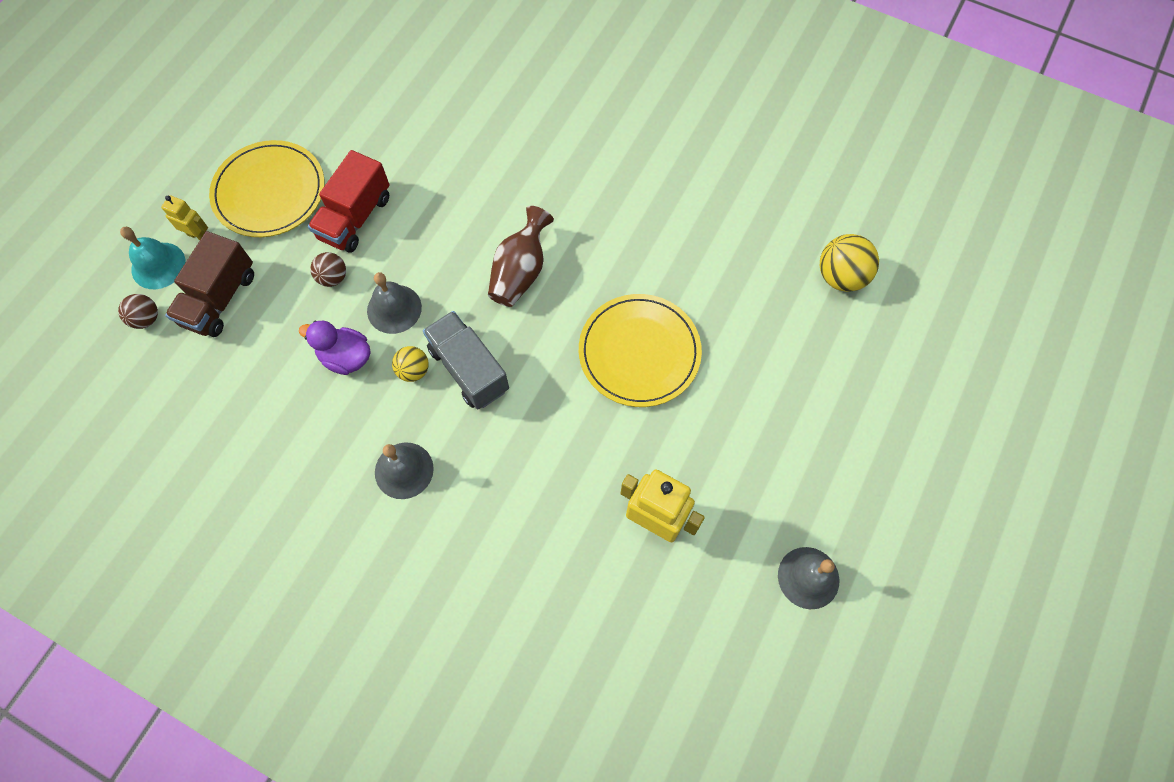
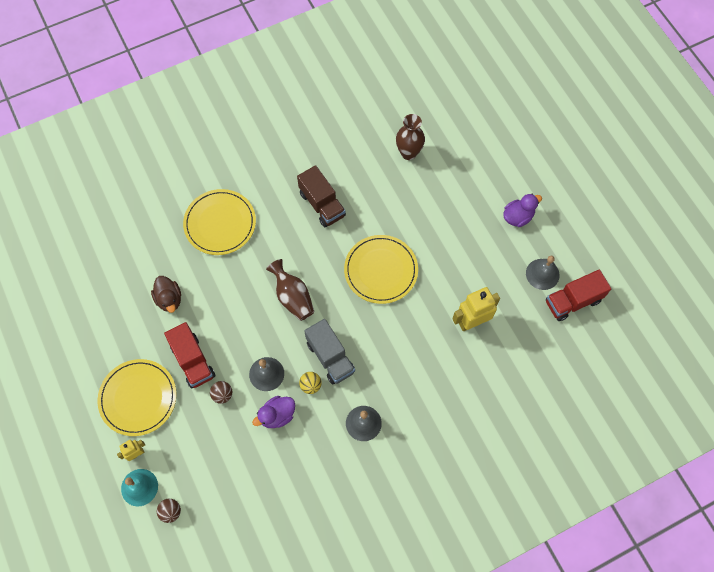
camera: 55 degrees left, 0 degrees up
brown truck [165,231,254,337] -> brown truck moved to [297,165,346,227]
grey truck [423,311,509,409] -> grey truck turned 120 degrees counterclockwise [304,319,355,385]
yellow ball [820,234,879,292] -> brown vase [396,114,425,160]
none -> brown duck [151,276,181,313]
none -> yellow plate [183,189,256,255]
none -> purple duck [503,194,542,227]
none -> red truck [546,270,611,321]

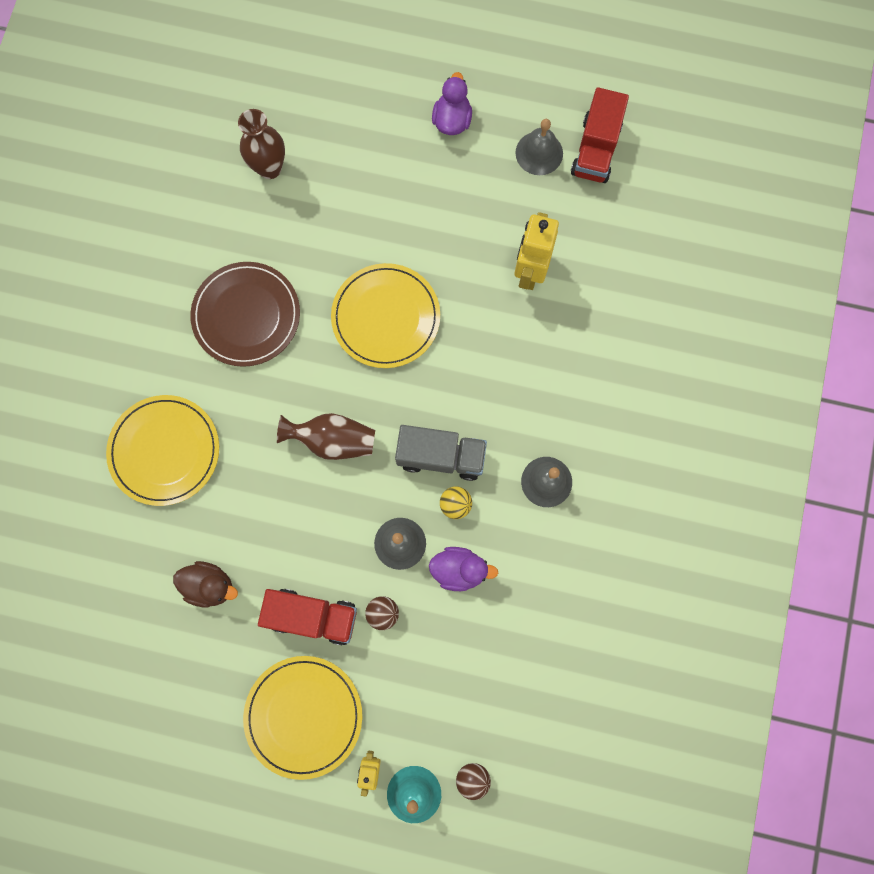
camera: 50 degrees left, 10 degrees up
purple duck [252,396,295,428] -> purple duck turned 90 degrees counterclockwise [429,547,498,591]
brown truck [297,165,346,227] -> brown plate [190,262,300,367]

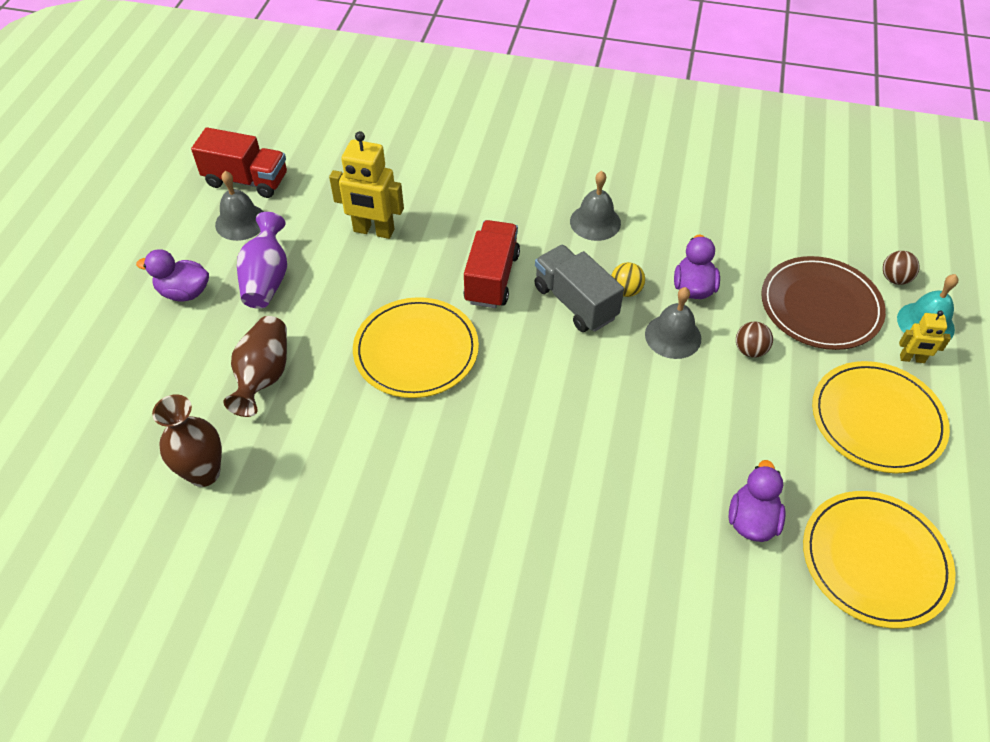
camera: 90 degrees left, 25 degrees down
yellow plate [106,395,219,506] -> yellow plate moved to [803,491,956,628]
brown duck [173,561,238,608] -> purple duck [729,460,785,542]
brown plate [190,262,300,367] -> brown plate moved to [761,256,886,350]
red truck [258,589,357,645] -> red truck moved to [463,220,520,308]
brown vase [277,413,375,460] -> brown vase moved to [224,316,287,417]
grey truck [395,425,487,481] -> grey truck turned 45 degrees counterclockwise [534,245,624,332]
none -> purple vase [237,212,287,309]

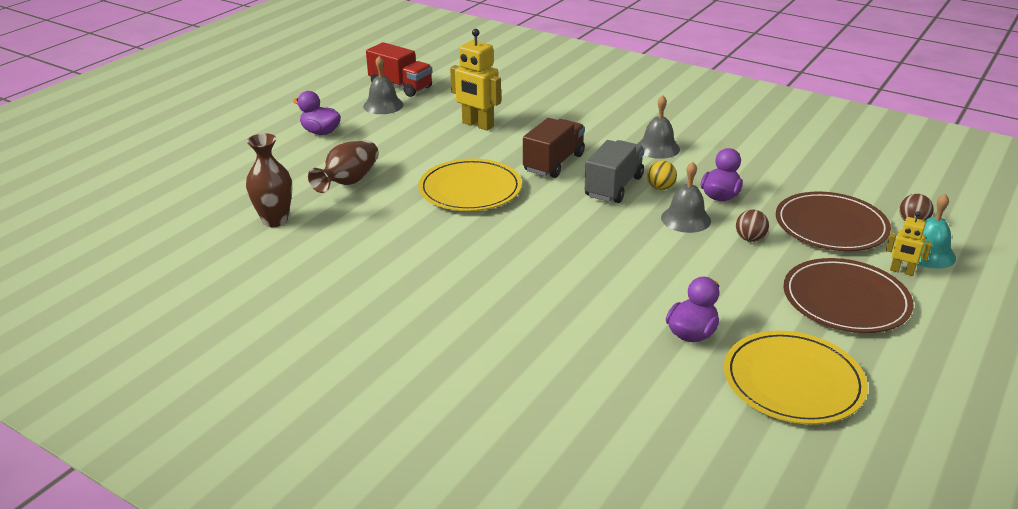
camera: 20 degrees right, 20 degrees down
purple vase [237,212,287,309] -> none
red truck [463,220,520,308] -> brown truck [523,118,585,178]
grey truck [534,245,624,332] -> grey truck turned 45 degrees clockwise [585,140,644,203]
yellow plate [812,361,950,473] -> brown plate [783,258,914,333]

